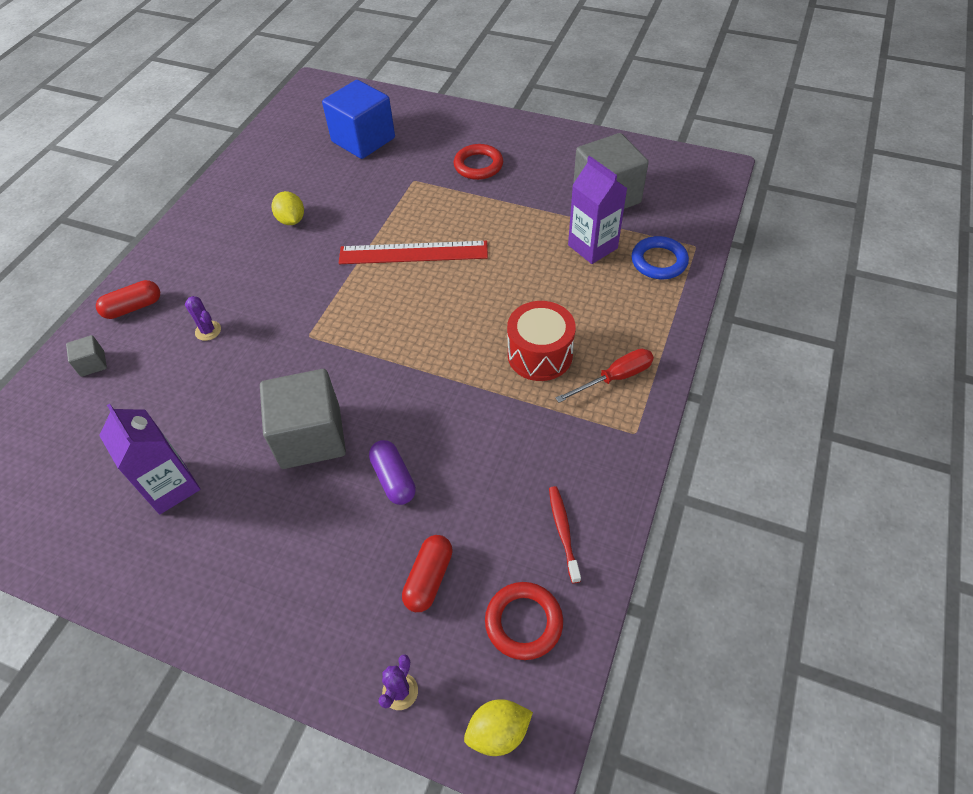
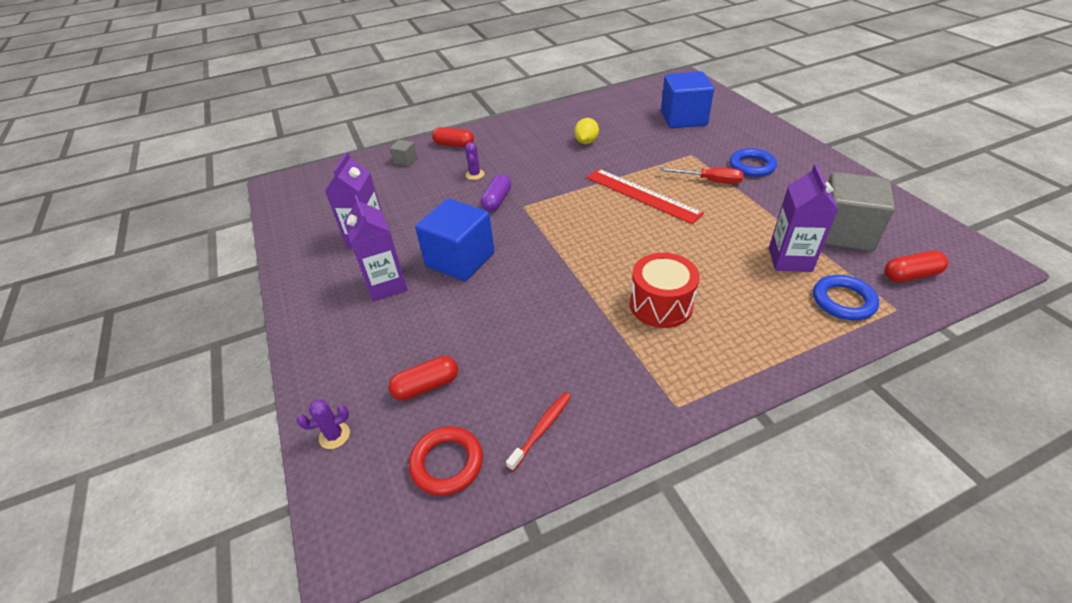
camera: 45 degrees right, 10 degrees down
grey cube [260,369,346,469] -> blue cube [415,199,495,281]
purple capsule [369,440,416,505] -> purple capsule moved to [481,174,511,211]
red ring [454,144,503,180] -> blue ring [730,148,777,177]
yellow lemon [464,699,533,756] -> none
red screwdriver [556,349,654,403] -> red screwdriver moved to [660,168,744,184]
none -> purple carton [344,195,408,302]
none -> red capsule [884,251,948,282]

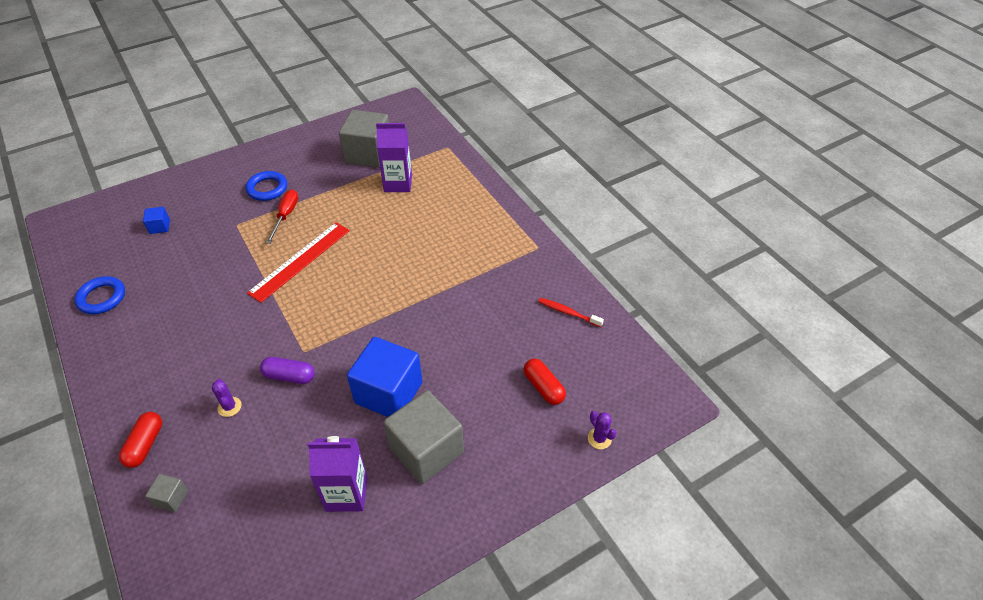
camera: 100 degrees left, 5 degrees up
purple carton [344,195,408,302] -> grey cube [384,390,464,484]
red ring [409,426,483,496] -> none
purple cactus [465,142,485,180] -> purple cactus turned 75 degrees clockwise [212,379,242,417]
yellow lemon [574,118,599,144] -> none
red drum [630,253,700,328] -> none
blue cube [661,71,714,128] -> blue cube [143,207,170,234], size x0.44
blue ring [813,275,879,320] -> blue ring moved to [74,276,125,314]
red capsule [884,251,948,282] -> none

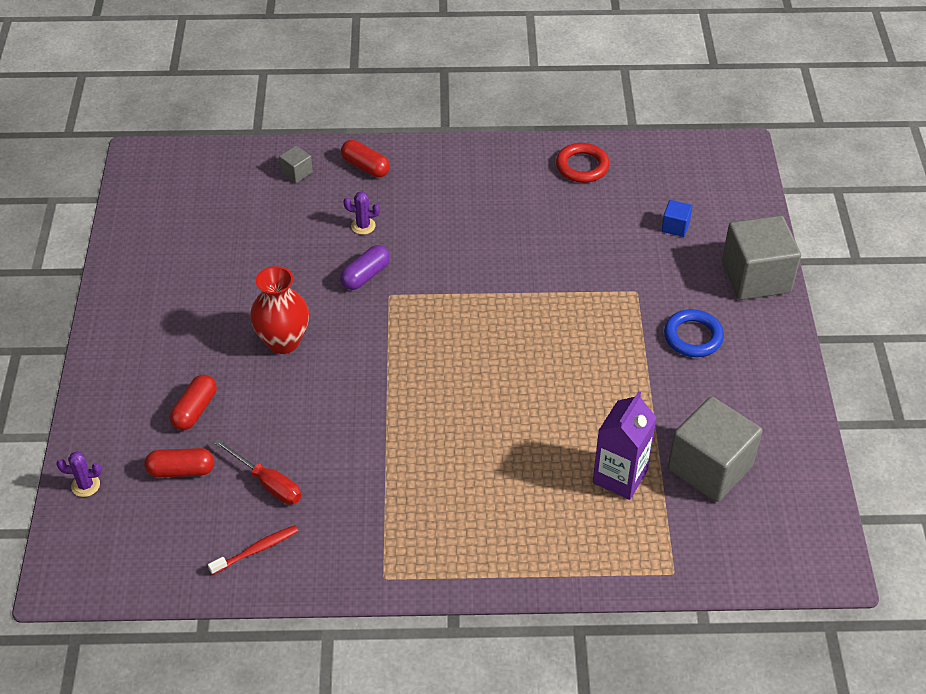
camera: 120 degrees right, 0 degrees up
blue ring [74,276,125,314] -> red ring [556,143,610,183]
red ruler [247,223,350,303] -> none
red screwdriver [266,189,298,244] -> red screwdriver moved to [214,439,301,505]
purple carton [308,436,367,512] -> none
blue cube [347,337,423,417] -> red vase [250,266,309,354]
grey cube [384,390,464,484] -> grey cube moved to [722,215,801,300]
none -> red capsule [169,375,217,430]

